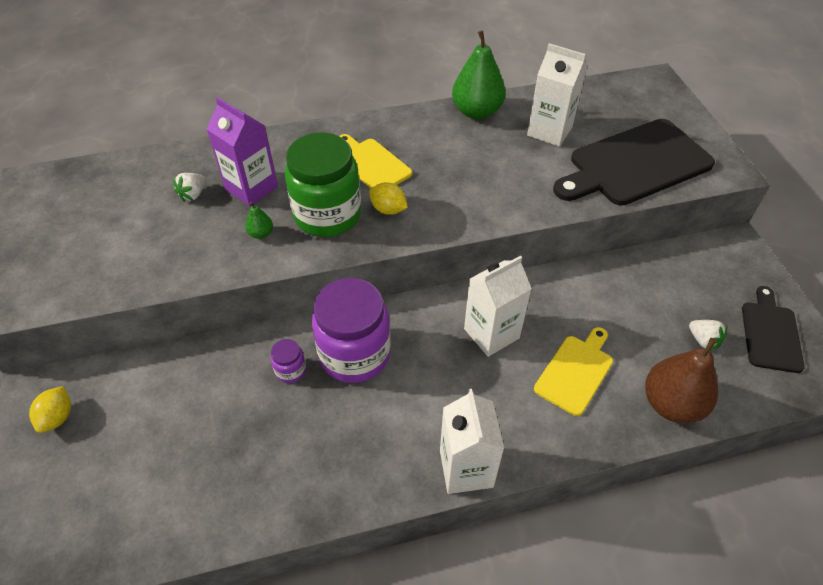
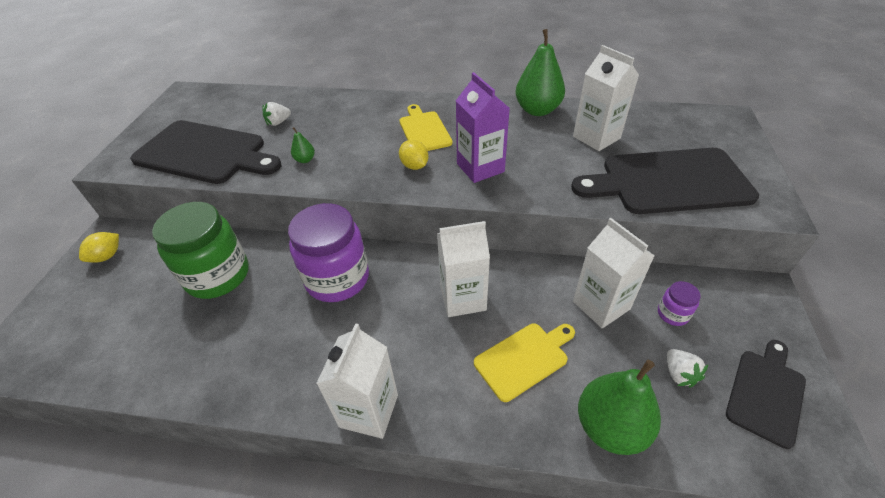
camera: 25 degrees right, 5 degrees down
purple carton [207,97,278,206] -> purple carton moved to [456,72,510,183]
purple jar [271,339,306,383] -> purple jar moved to [658,281,701,326]
green jar [285,132,361,237] -> green jar moved to [152,202,249,299]
brown pear [645,338,718,424] -> green pear [578,360,661,455]
none -> black cutting board [130,120,281,184]
none -> white carton [573,218,654,328]

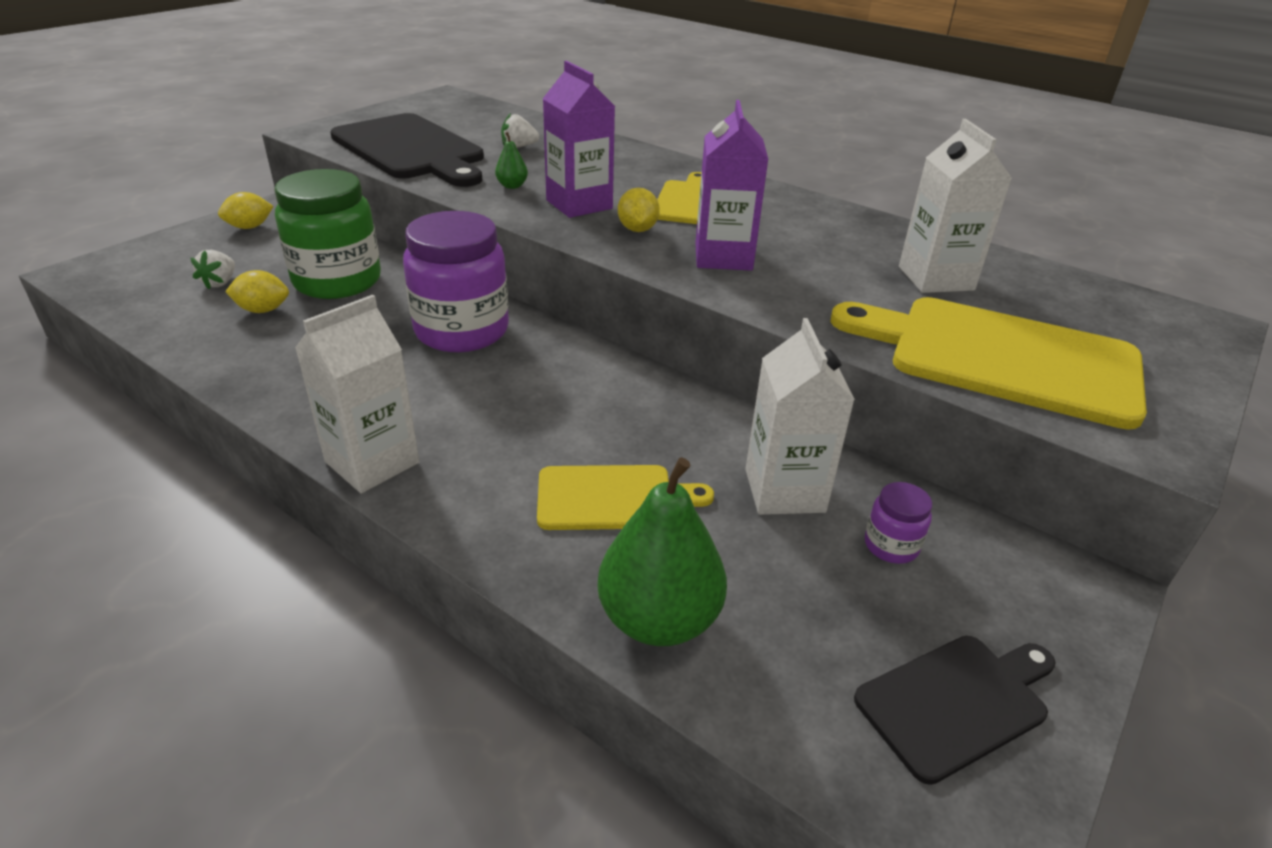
camera: 25 degrees right, 10 degrees down
white carton [437,221,490,317] -> none
green pear [516,29,565,116] -> none
black cutting board [571,148,759,214] -> yellow cutting board [830,297,1147,430]
white strawberry [667,349,708,388] -> white strawberry moved to [190,250,235,290]
none -> yellow lemon [225,270,289,313]
none -> purple carton [543,61,615,218]

